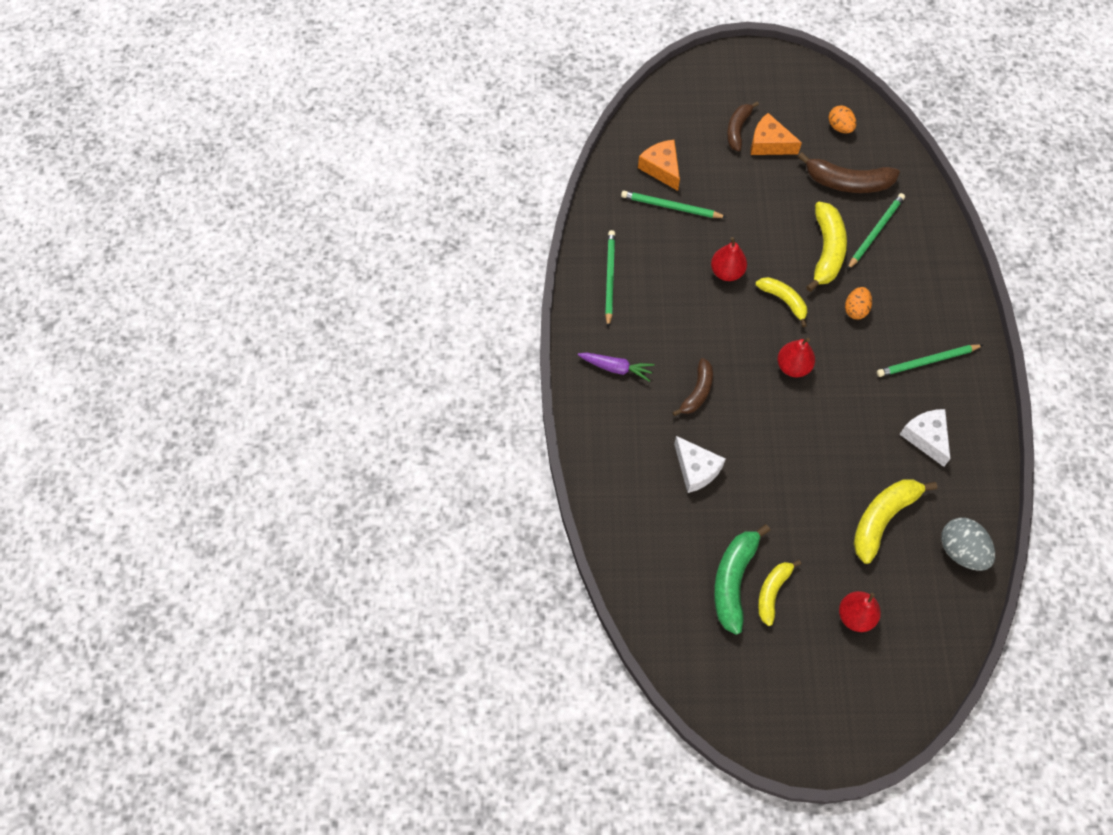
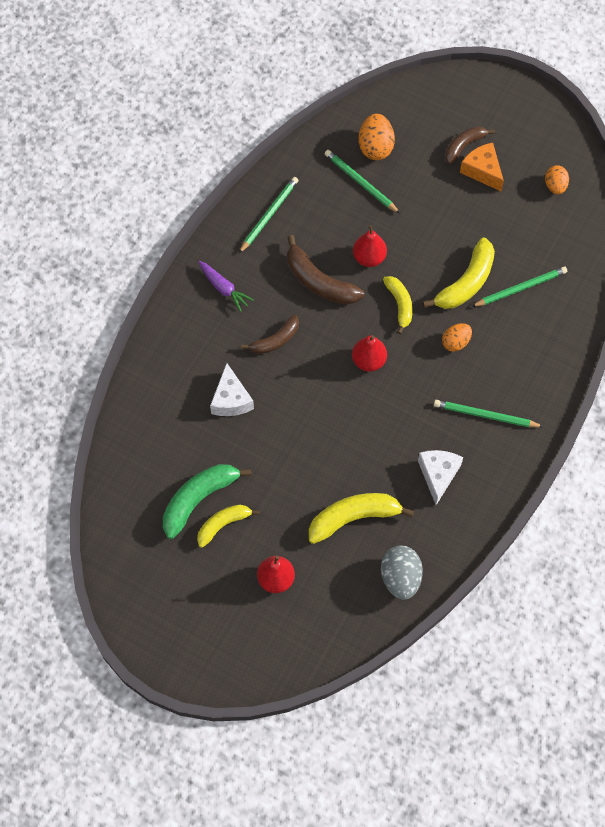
camera: 30 degrees right, 0 degrees up
orange cheese [638,140,680,191] -> orange egg [359,114,395,160]
brown banana [798,152,900,193] -> brown banana moved to [287,235,364,305]

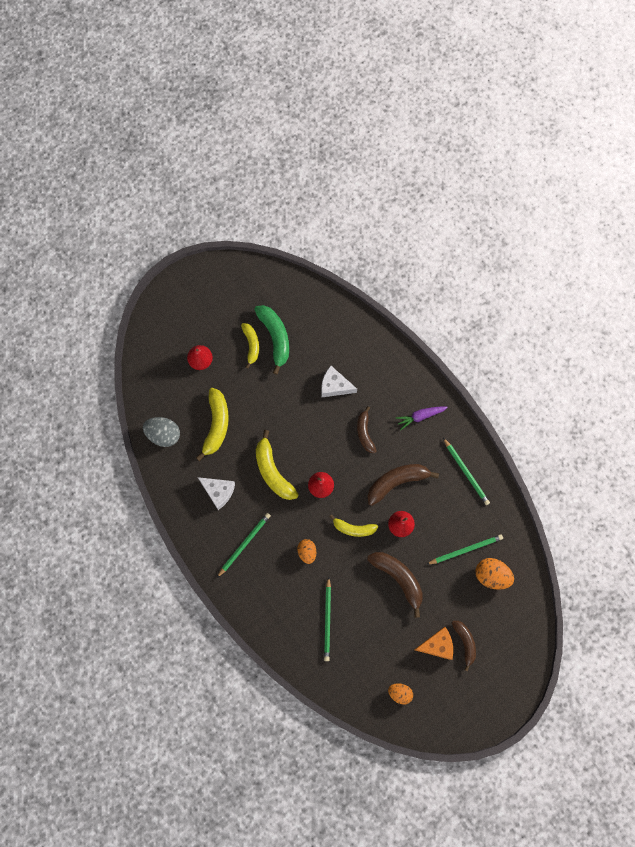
camera: 115 degrees right, 10 degrees up
yellow banana [423,237,495,309] -> yellow banana moved to [256,430,299,500]
none -> brown banana [367,552,423,618]

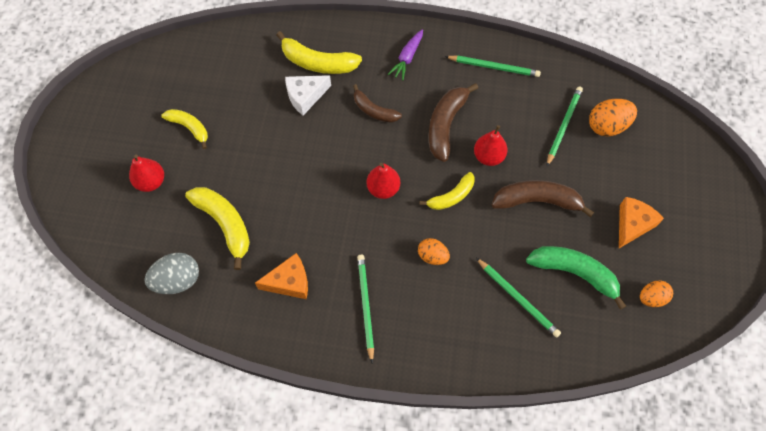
camera: 45 degrees left, 10 degrees down
white cheese [198,477,235,510] -> orange cheese [255,253,308,299]
green banana [254,305,289,375] -> green banana moved to [526,246,626,310]
yellow banana [256,430,299,500] -> yellow banana moved to [276,31,362,74]
brown banana [452,621,476,671] -> none

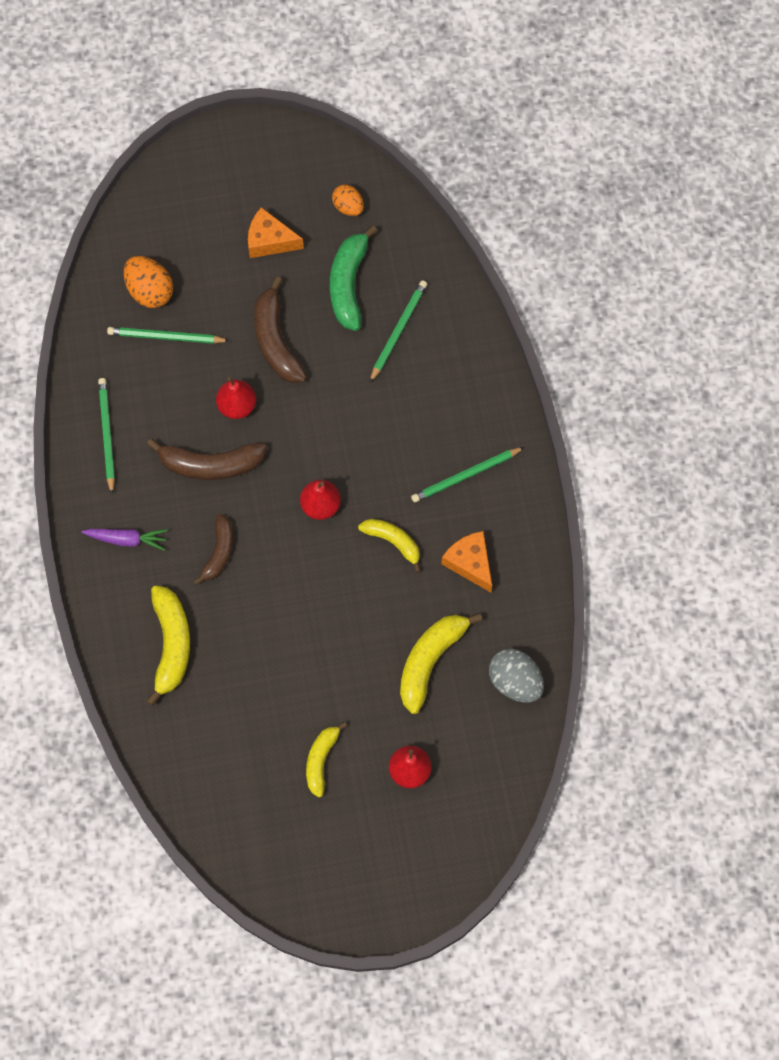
camera: 110 degrees left, 5 degrees up
white cheese [285,75,331,115] -> none
orange egg [418,238,450,265] -> none
yellow banana [419,172,475,210] -> yellow banana moved to [358,519,421,572]

